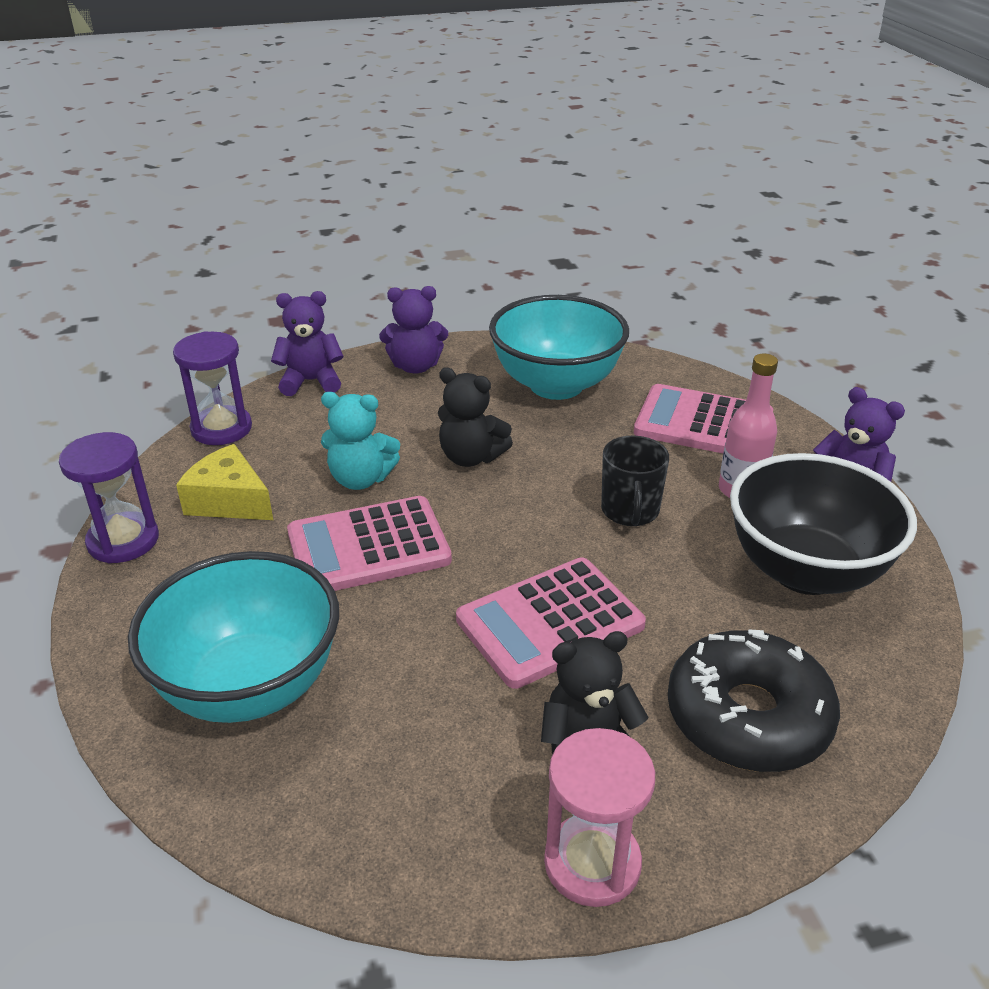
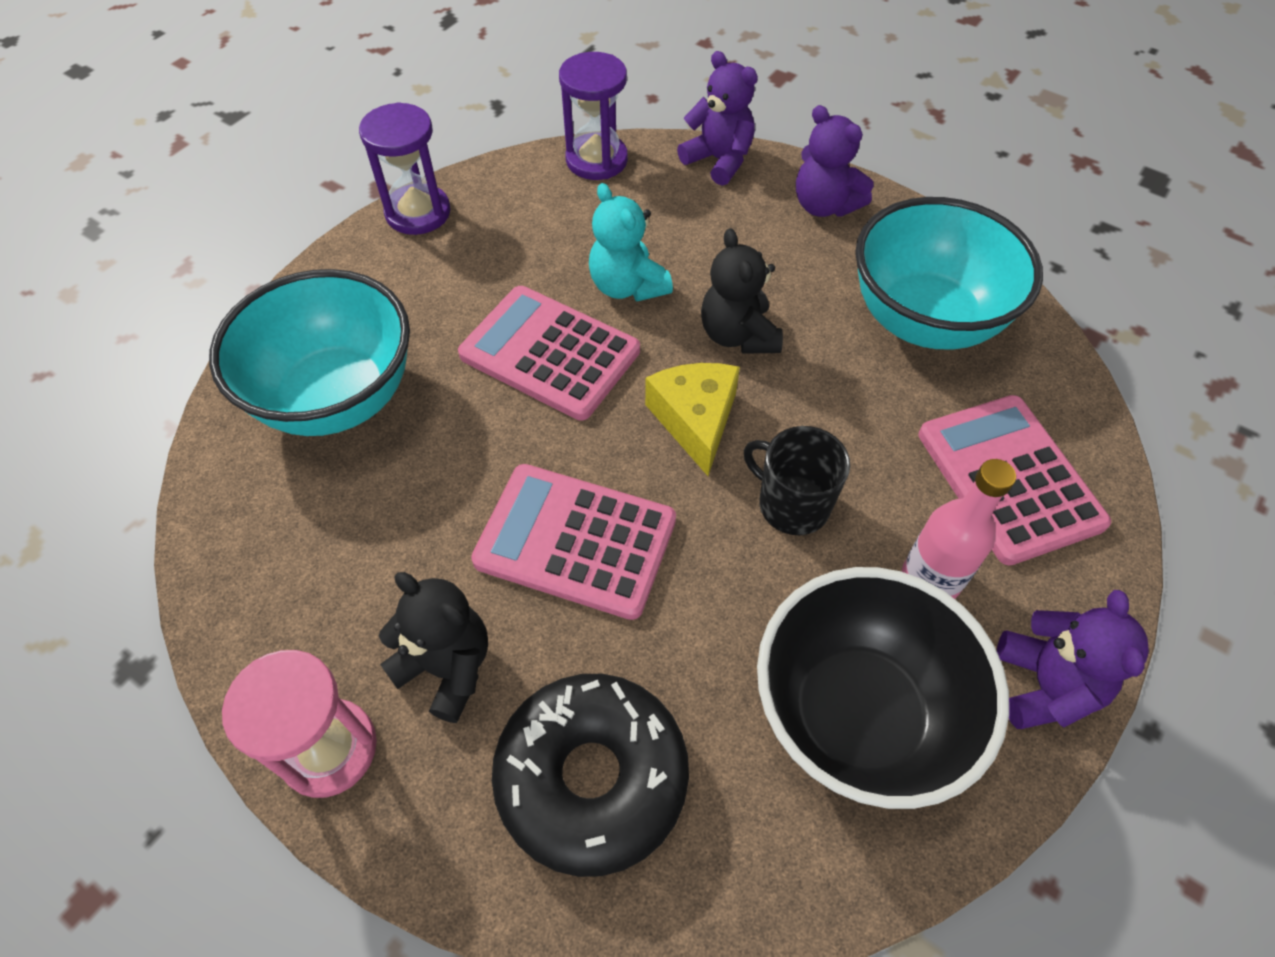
camera: 50 degrees right, 20 degrees up
yellow cheese [176,444,273,520] -> yellow cheese moved to [645,363,740,476]
black mug [601,436,669,526] -> black mug turned 75 degrees clockwise [744,426,850,535]

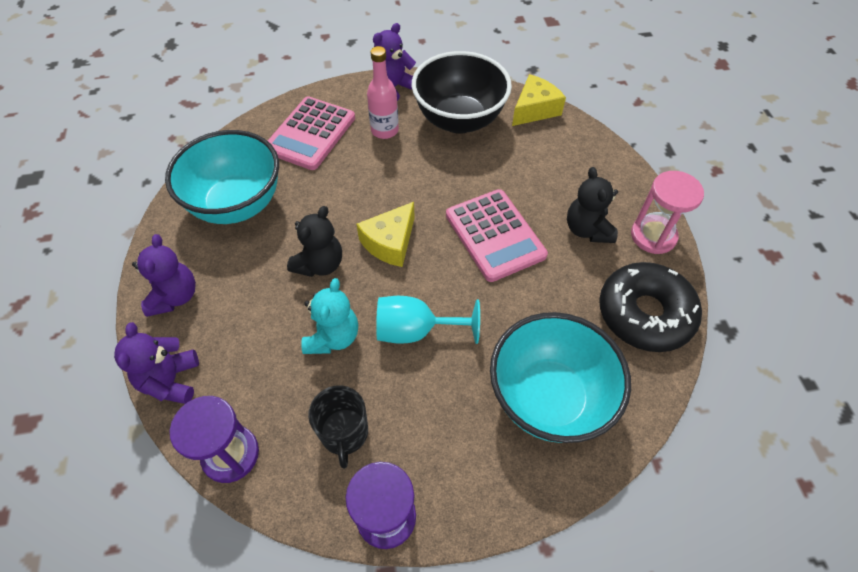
camera: 135 degrees left, 0 degrees up
pink calculator [458,286,640,420] -> turquoise goblet [376,296,480,344]
black donut [492,674,689,877] -> black donut moved to [599,262,702,352]
black mug [744,426,850,535] -> black mug moved to [308,385,368,469]
none -> yellow cheese [512,74,566,126]

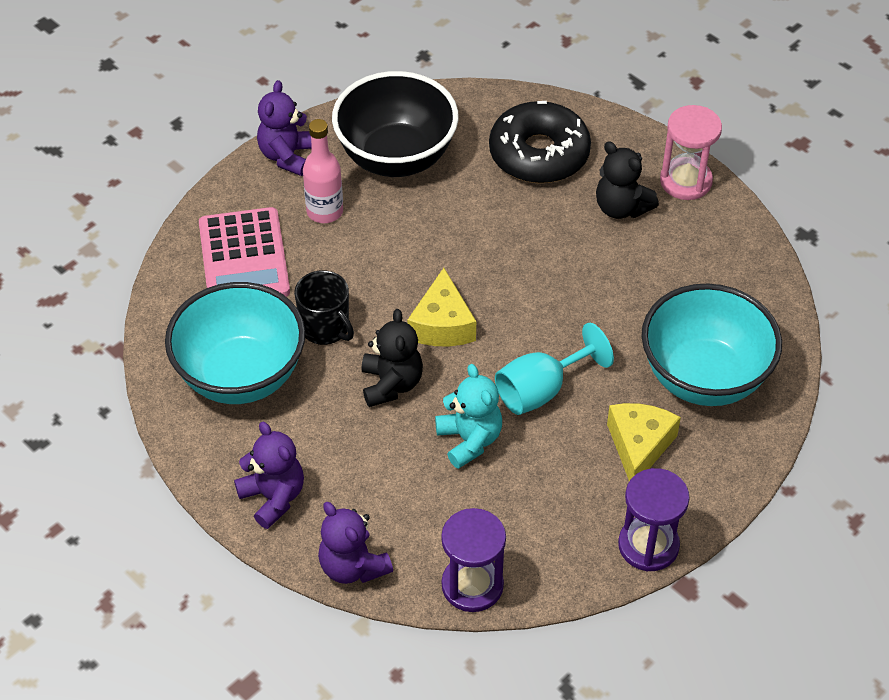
camera: 35 degrees left, 5 degrees down
black mug [308,385,368,469] -> black mug moved to [294,270,354,345]
pink calculator [446,189,548,282] -> none
yellow cheese [512,74,566,126] -> yellow cheese moved to [607,403,681,481]
black donut [599,262,702,352] -> black donut moved to [489,101,591,183]

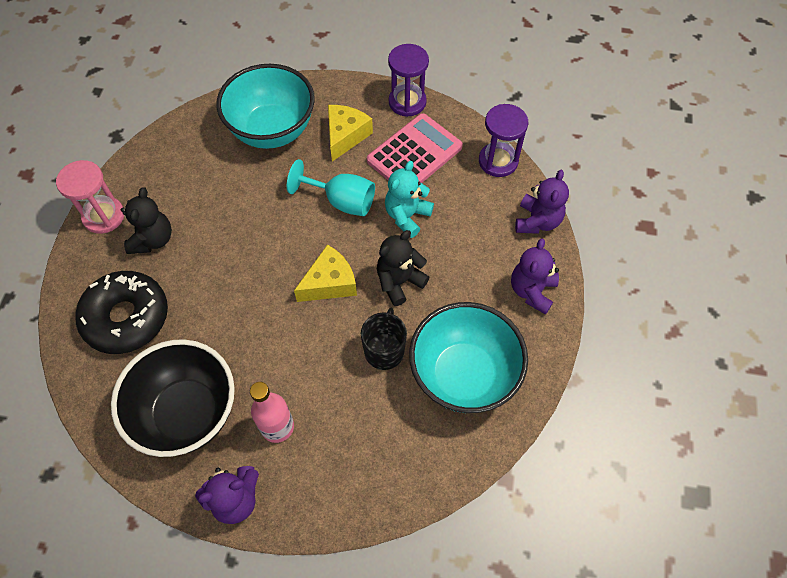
camera: 125 degrees left, 10 degrees up
pink calculator [199,207,290,297] -> pink calculator moved to [367,113,463,183]
yellow cheese [607,403,681,481] -> yellow cheese turned 135 degrees clockwise [328,105,373,162]

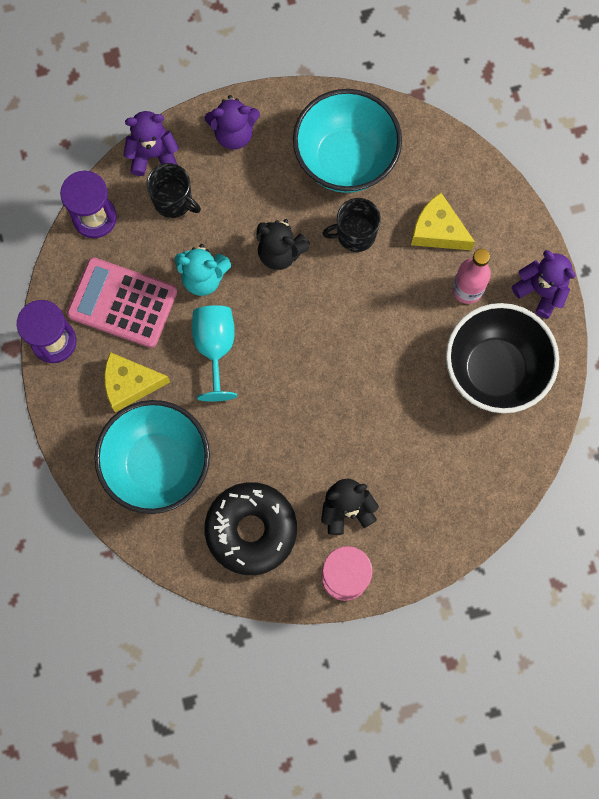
camera: 115 degrees left, 15 degrees up
black donut [75,271,168,354] -> black donut moved to [204,482,297,575]
yellow cheese [294,244,357,302] -> yellow cheese moved to [411,193,475,250]
none -> black mug [146,163,201,218]

